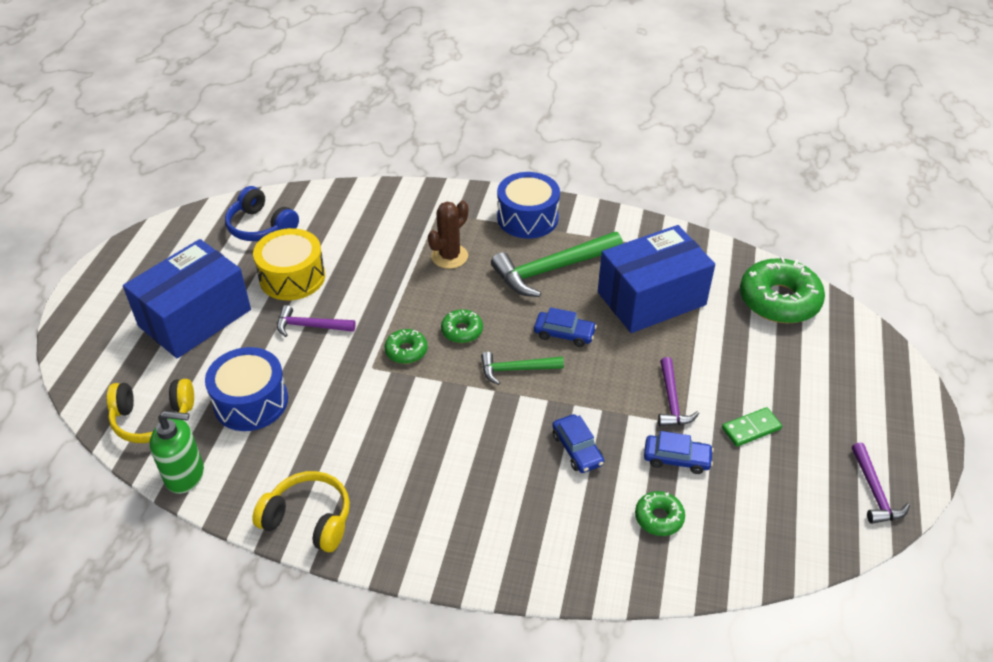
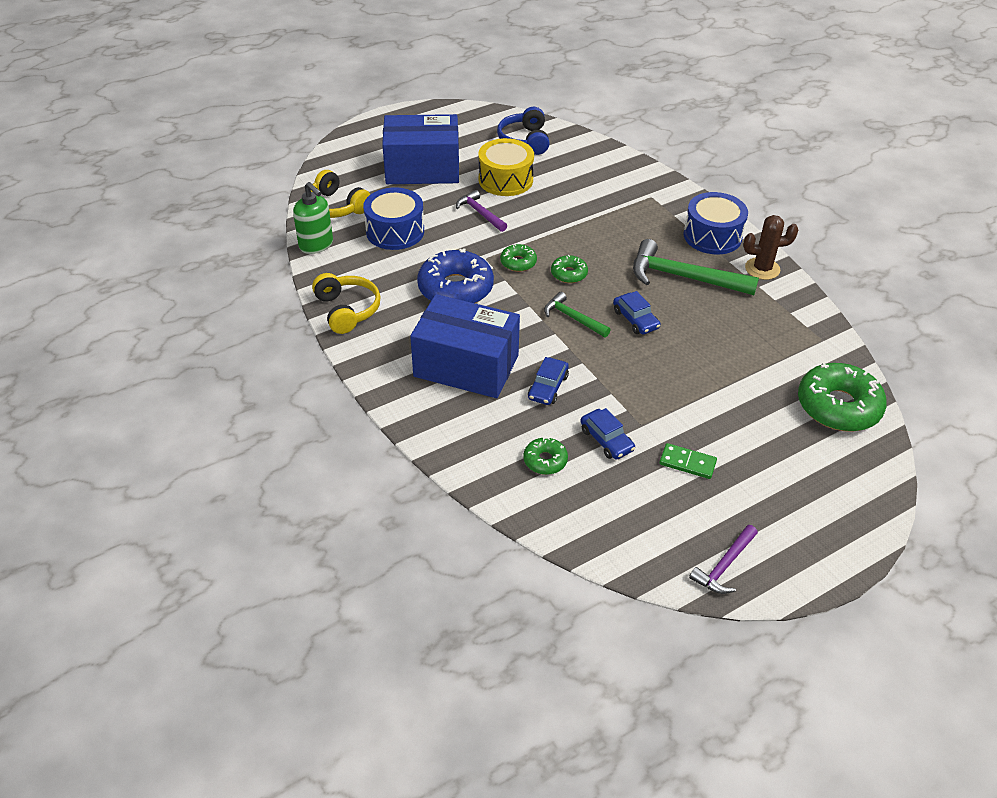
camera: 45 degrees right, 0 degrees up
brown cactus [428,201,468,269] -> brown cactus moved to [743,215,798,280]
blue box [598,225,715,333] -> blue box moved to [410,294,520,398]
purple hammer [658,357,699,426] -> none
none -> blue donut [417,248,494,303]

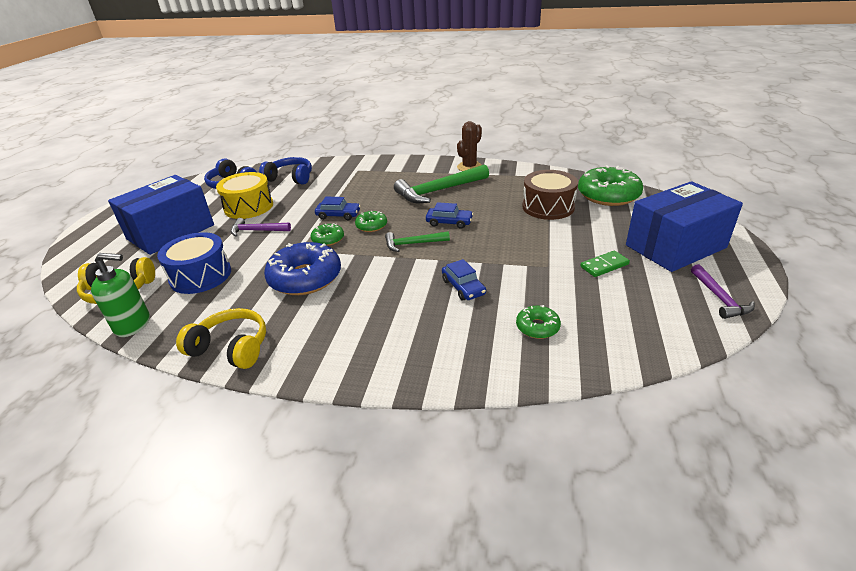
camera: 45 degrees left, 10 degrees down
blue box [410,294,520,398] -> blue box moved to [626,181,743,272]
blue car [580,408,635,460] -> blue car moved to [315,197,360,220]
blue drum [683,192,748,254] -> none
none -> blue headphones [259,157,312,185]
none -> brown drum [522,170,578,220]

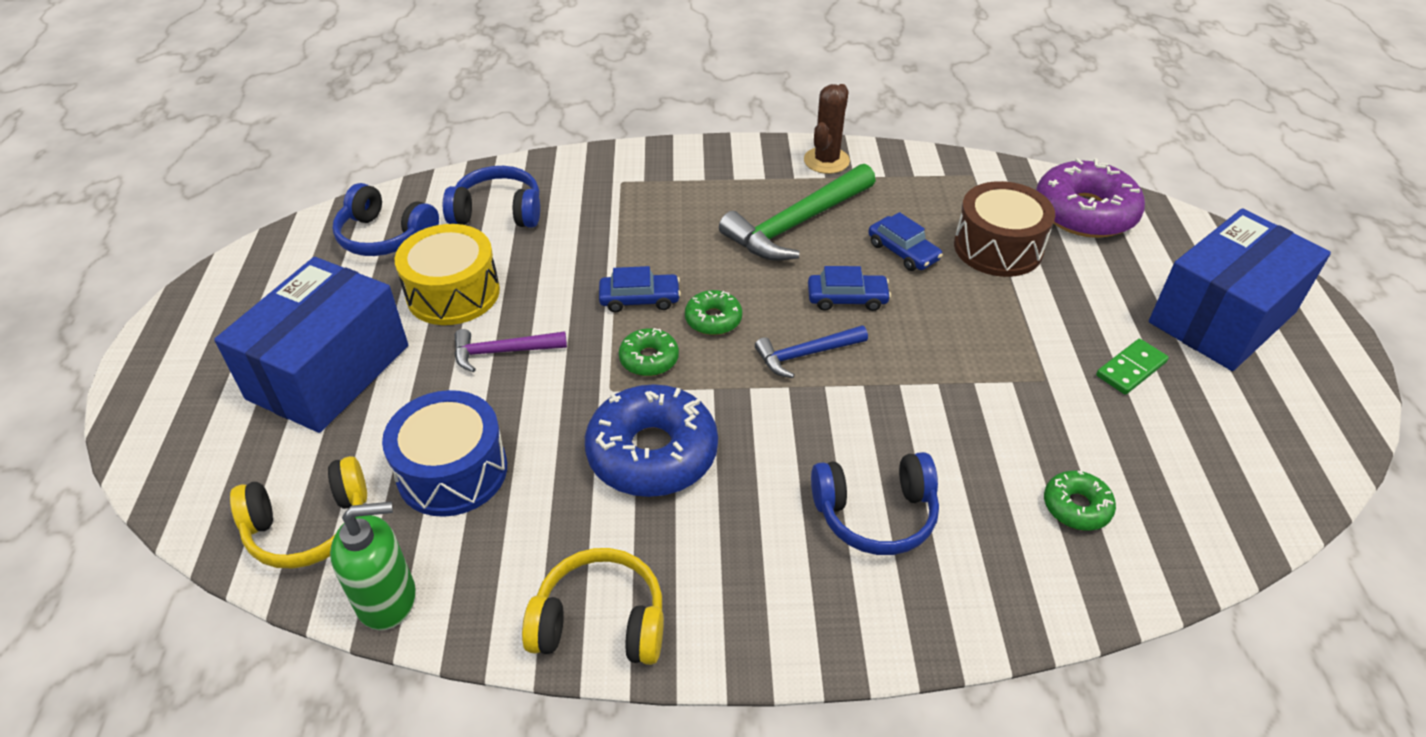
camera: 15 degrees left, 10 degrees up
green hammer [385,231,450,252] -> blue hammer [755,325,868,378]
blue car [442,259,486,301] -> blue car moved to [868,212,943,271]
green donut [578,165,643,206] -> purple donut [1036,158,1145,238]
purple hammer [691,264,755,319] -> none
none -> blue headphones [811,452,939,555]

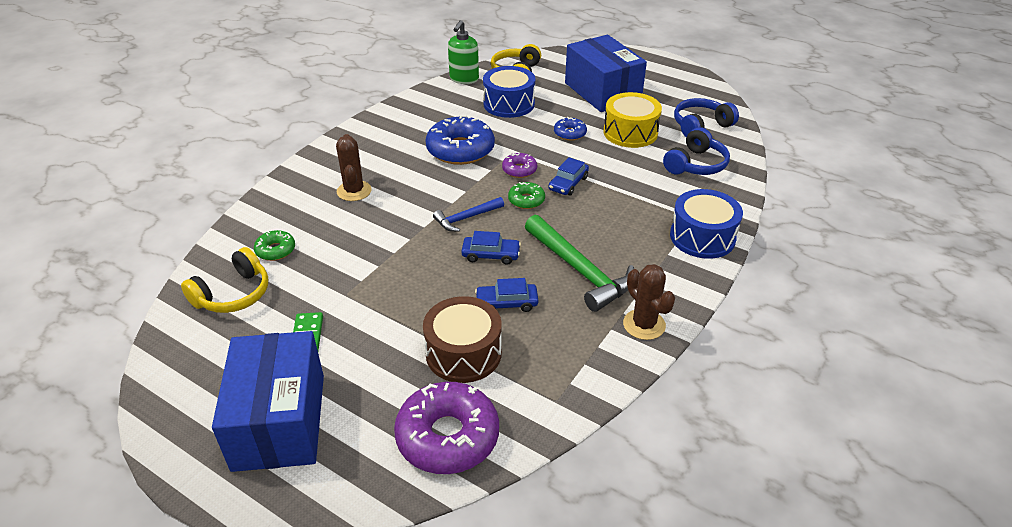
camera: 125 degrees right, 5 degrees down
purple hammer [454,329,567,372] -> blue donut [554,117,587,141]
yellow headphones [522,548,664,665] -> yellow headphones moved to [181,247,268,313]
green donut [619,328,679,376] -> purple donut [502,153,537,178]
green hammer [719,164,876,261] -> green hammer turned 150 degrees clockwise [525,215,634,312]
blue hammer [755,325,868,378] -> blue hammer turned 135 degrees counterclockwise [433,197,504,232]
blue car [808,266,891,311] -> blue car turned 120 degrees counterclockwise [461,231,521,265]
blue headphones [811,452,939,555] -> brown cactus [336,134,372,201]
none -> blue drum [670,189,743,259]

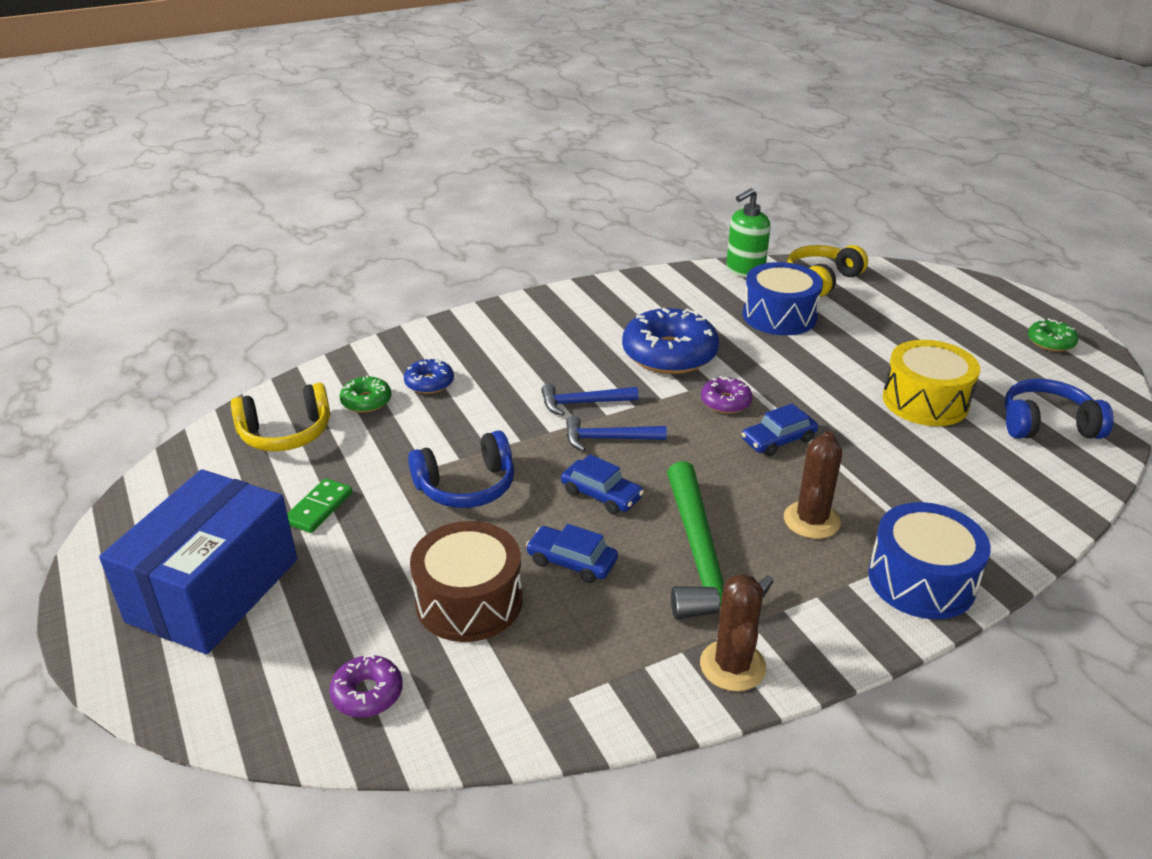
camera: 30 degrees right, 5 degrees down
brown cactus [336,134,372,201] -> brown cactus moved to [784,431,842,539]
purple donut [394,382,499,474] -> purple donut [329,654,403,718], size x0.50
green donut [508,182,545,209] -> green donut moved to [1028,318,1079,352]
blue donut [554,117,587,141] -> blue donut moved to [404,358,454,394]
blue box [565,35,647,112] -> none
blue headphones [663,127,730,175] -> blue headphones moved to [408,430,514,508]
none -> blue hammer [541,384,639,416]

